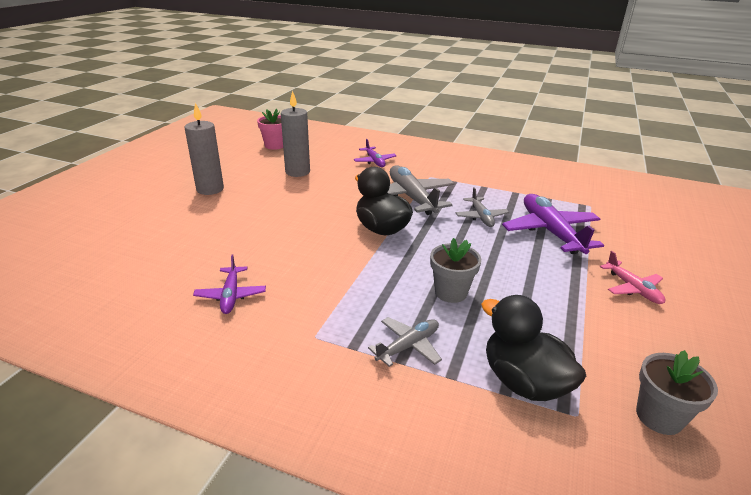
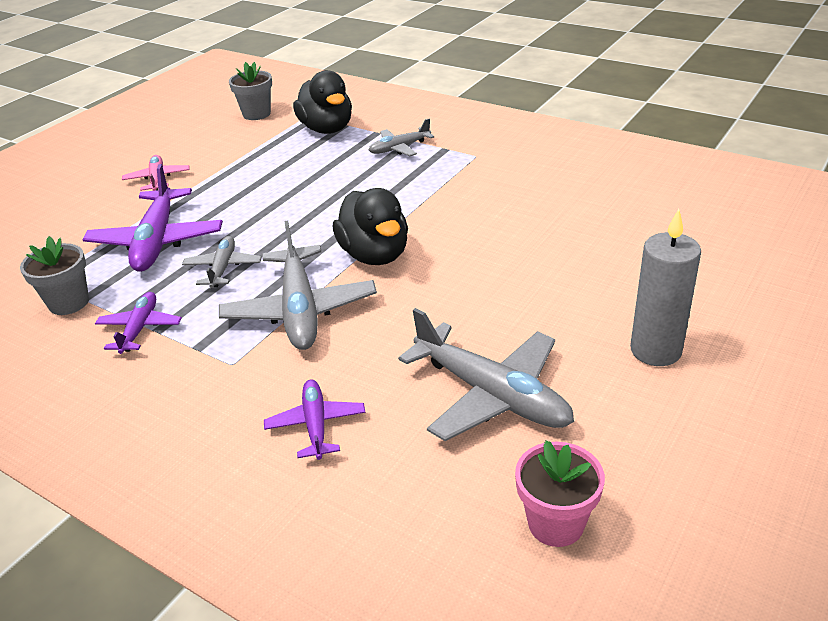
camera: 165 degrees left, 5 degrees up
purple plane [193,254,266,314] -> purple plane moved to [95,292,182,354]
grey candle [281,90,310,177] -> grey plane [398,308,574,441]
grey flower pot [430,238,481,303] -> grey flower pot moved to [20,236,89,315]

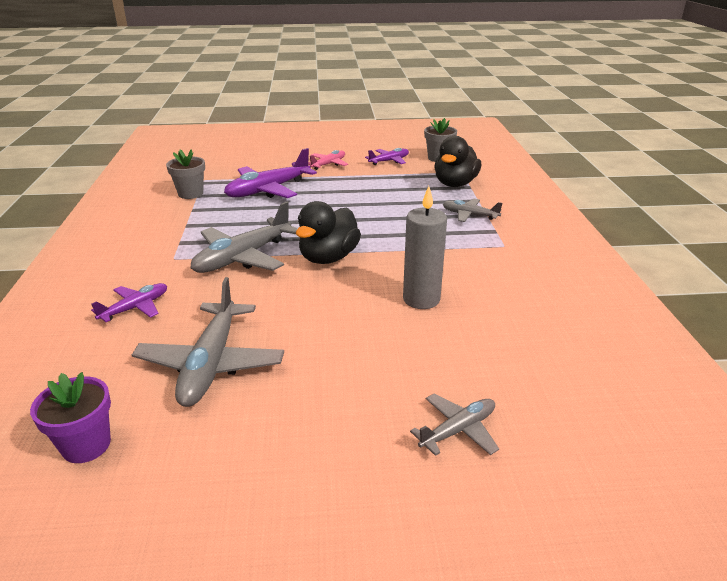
camera: 50 degrees right, 5 degrees down
purple plane [95,292,182,354] -> purple plane moved to [365,148,409,165]
grey plane [182,236,262,288] -> grey plane moved to [410,394,499,456]
pink flower pot [515,440,605,547] -> purple flower pot [30,372,111,463]
grey candle [630,209,701,366] -> grey candle moved to [403,186,447,309]

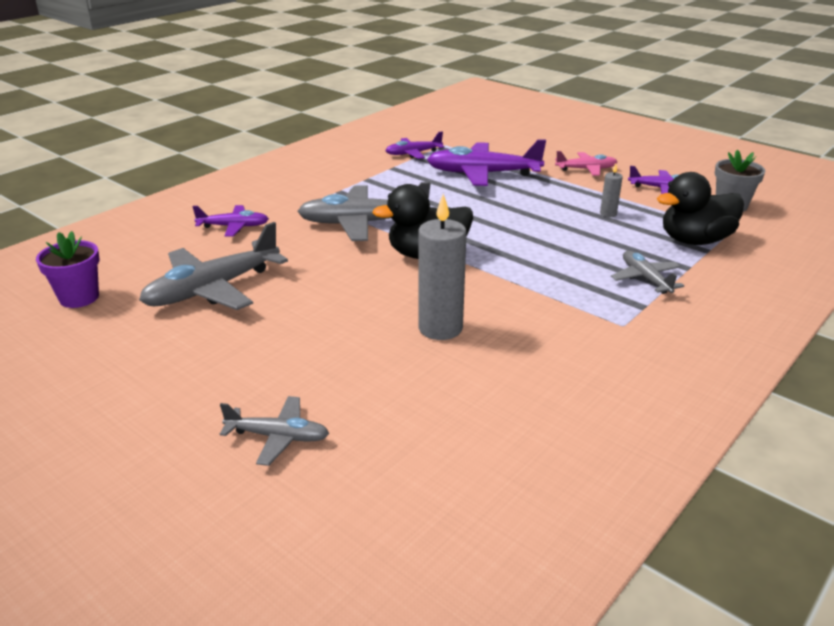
camera: 45 degrees right, 0 degrees up
grey flower pot [166,149,205,199] -> purple plane [385,131,444,159]
none -> grey candle [600,163,623,217]

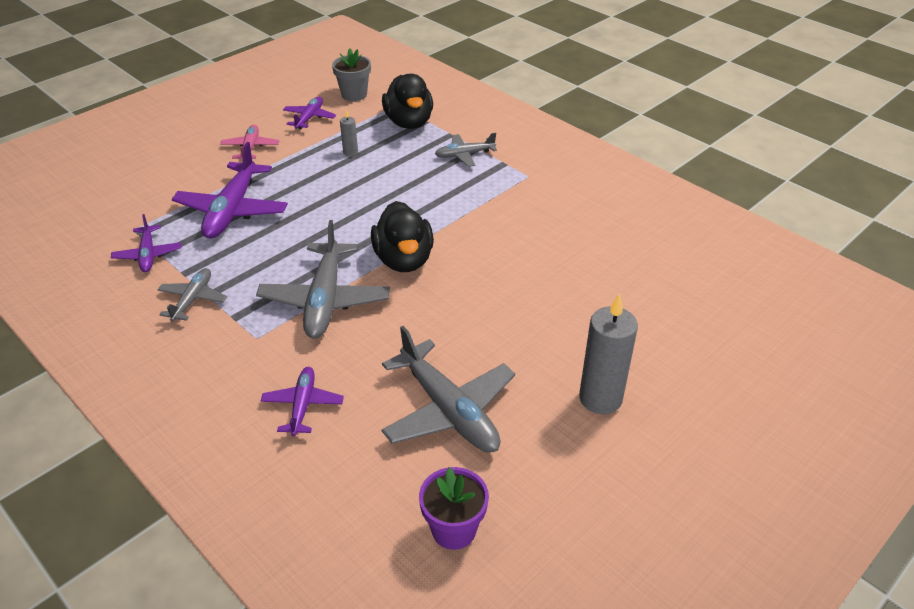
camera: 85 degrees left, 10 degrees up
grey plane [220,396,329,466] -> grey plane moved to [158,268,227,322]
grey candle [418,194,467,340] -> grey candle moved to [579,294,638,414]

